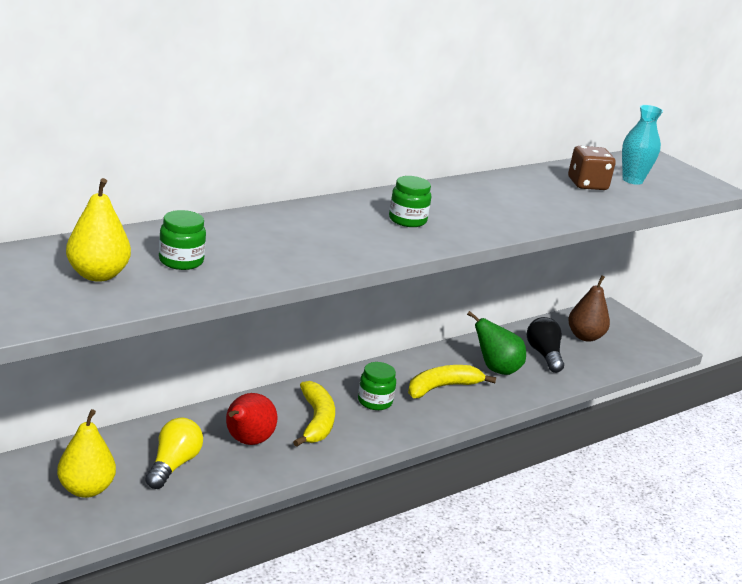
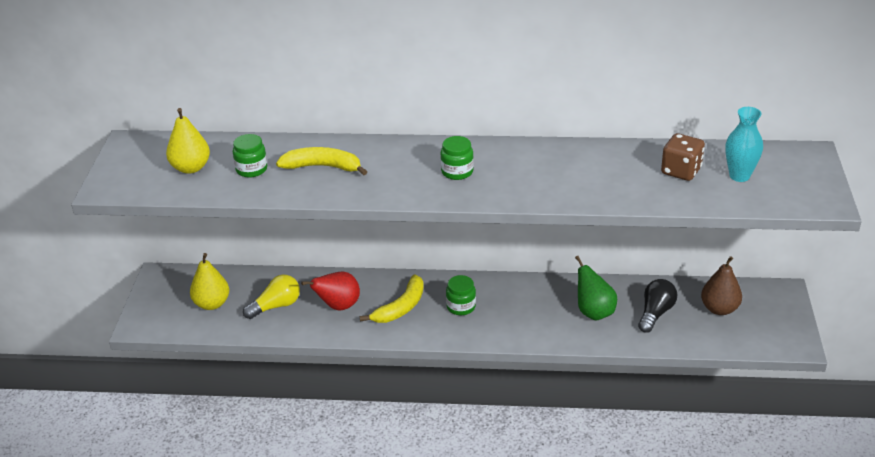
camera: 45 degrees right, 10 degrees up
yellow banana [408,365,496,398] -> yellow banana moved to [276,147,367,175]

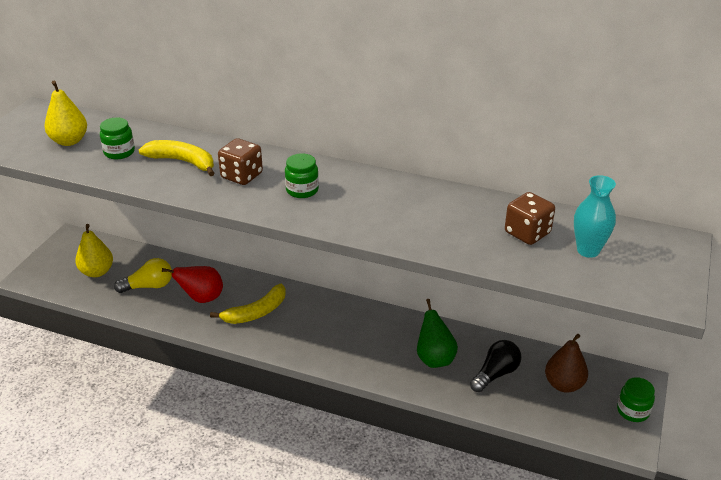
camera: 15 degrees right, 0 degrees up
green jar [446,275,476,315] -> green jar moved to [617,377,655,422]
none -> brown dice [218,138,263,185]

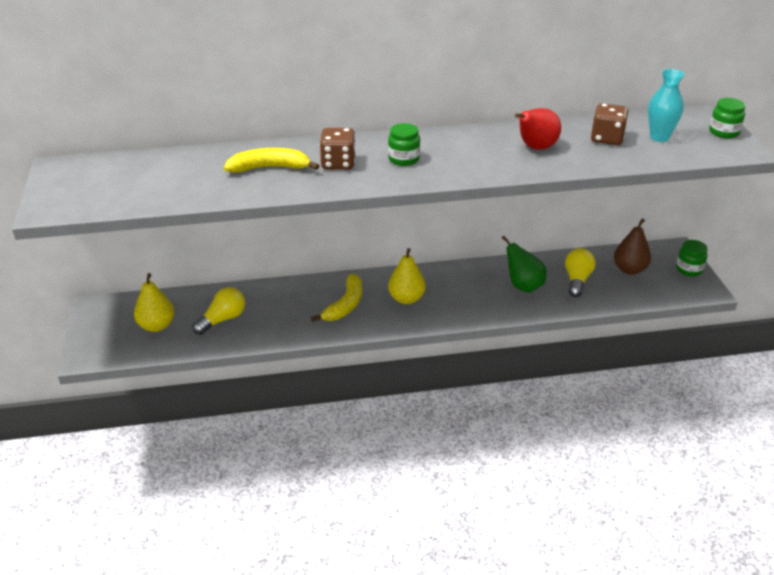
camera: 30 degrees left, 0 degrees up
yellow pear [45,81,87,146] -> yellow pear moved to [388,248,426,304]
green jar [100,117,135,159] -> green jar moved to [709,98,745,138]
red pear [162,266,223,303] -> red pear moved to [515,108,561,150]
black light bulb [470,340,521,392] -> yellow light bulb [565,248,596,297]

